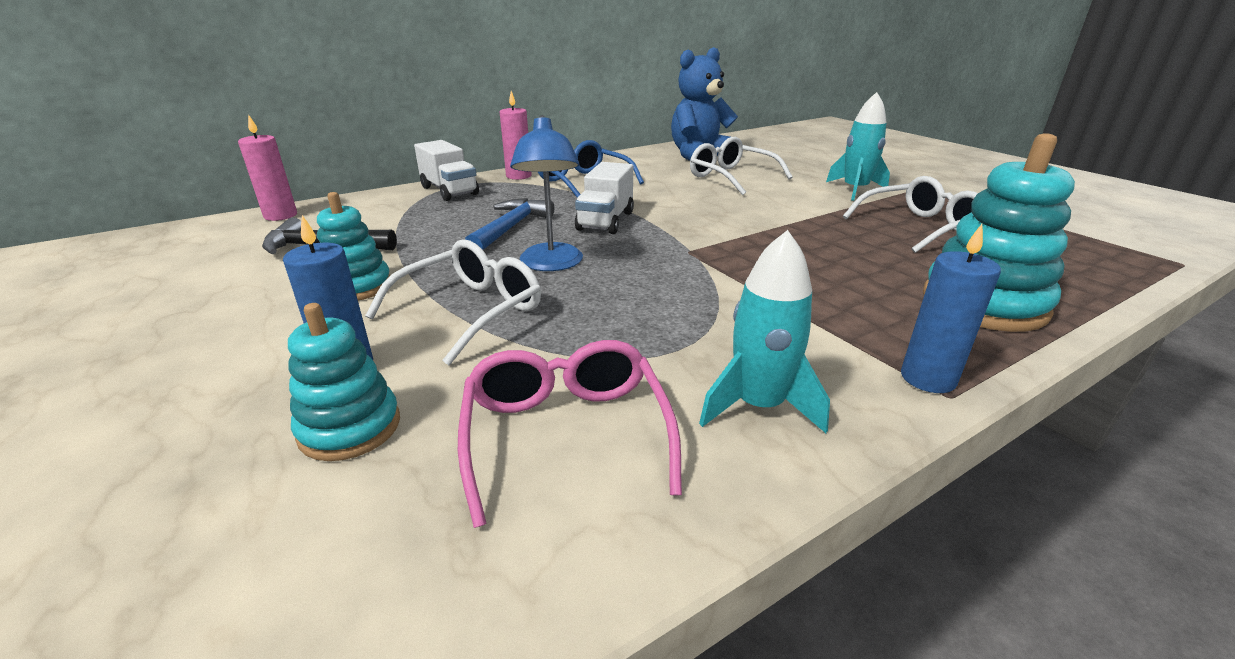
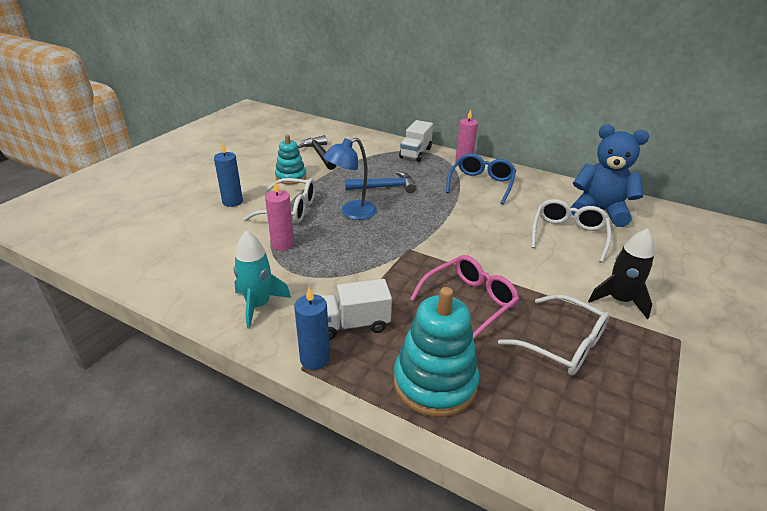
camera: 60 degrees right, 5 degrees up
pink candle [238,114,297,221] -> pink candle moved to [265,180,294,251]
turquoise stacking toy [288,303,400,461] -> none
pink glasses [458,340,682,528] -> pink glasses moved to [410,255,519,339]
white truck [575,162,634,234] -> white truck moved to [321,279,392,340]
turquoise rocket [826,92,890,201] -> black rocket [588,228,655,319]

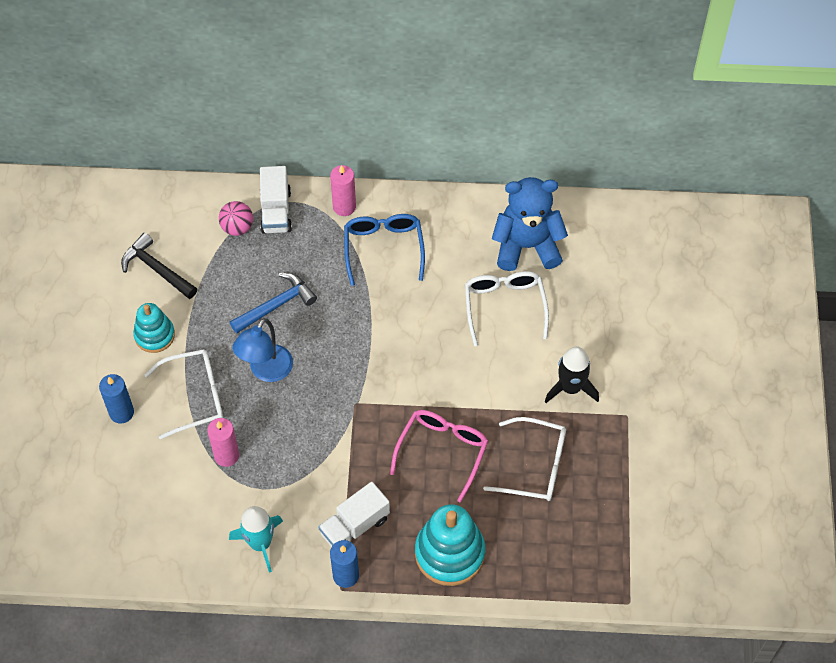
camera: 25 degrees left, 25 degrees up
none -> pink ball [219,201,253,236]

